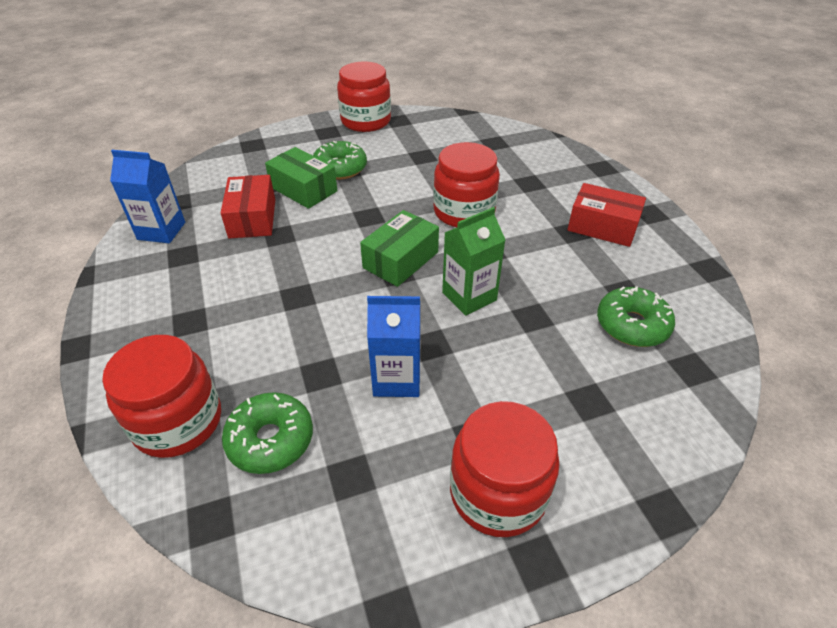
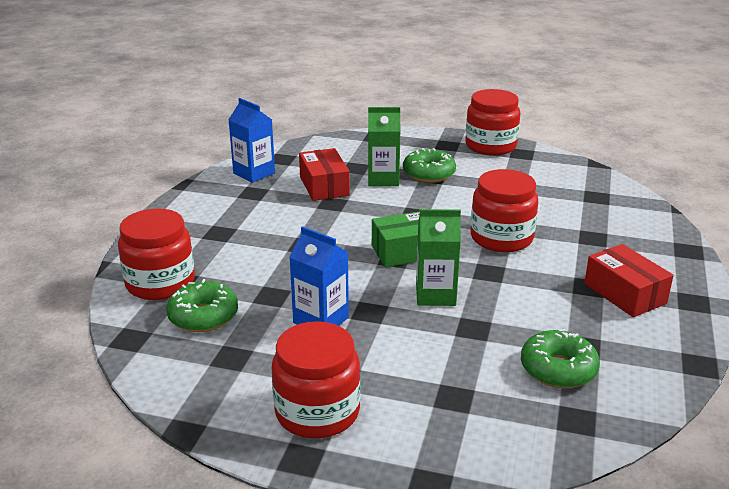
camera: 35 degrees right, 15 degrees down
red box [221,175,275,239] -> red box turned 45 degrees counterclockwise [299,148,350,201]
green box [265,147,337,209] -> green carton [368,107,400,186]

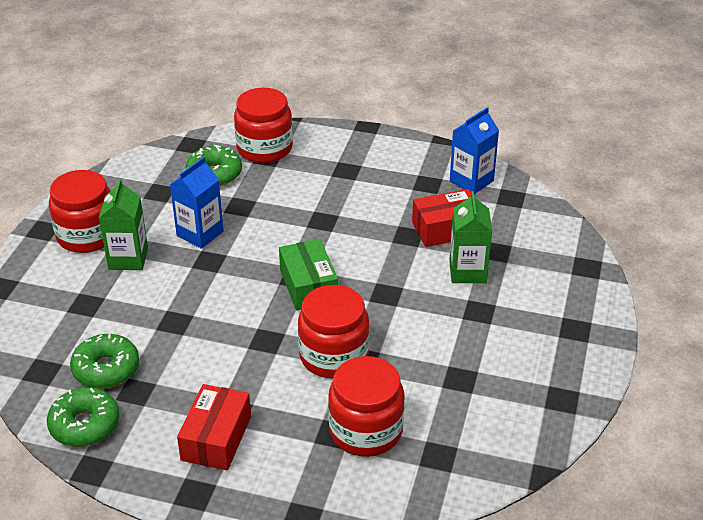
camera: 90 degrees right, 10 degrees up
green donut [403,148,456,183] -> green donut moved to [47,387,120,447]
green carton [416,209,461,306] -> green carton moved to [99,179,148,270]
red jar [465,89,520,155] -> red jar moved to [328,356,405,457]
red box [584,244,674,317] -> red box turned 45 degrees counterclockwise [177,384,251,470]

